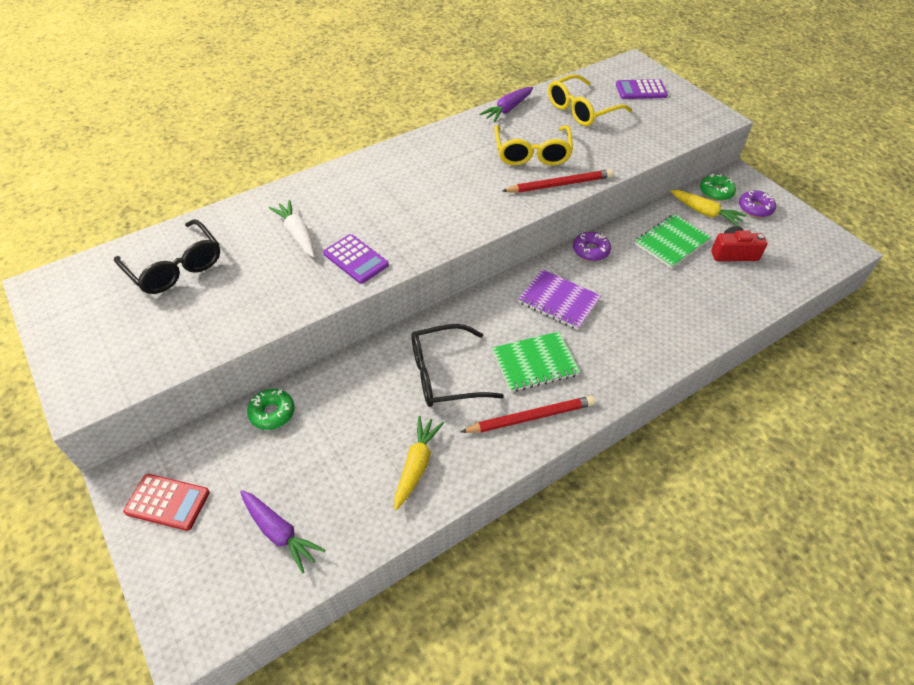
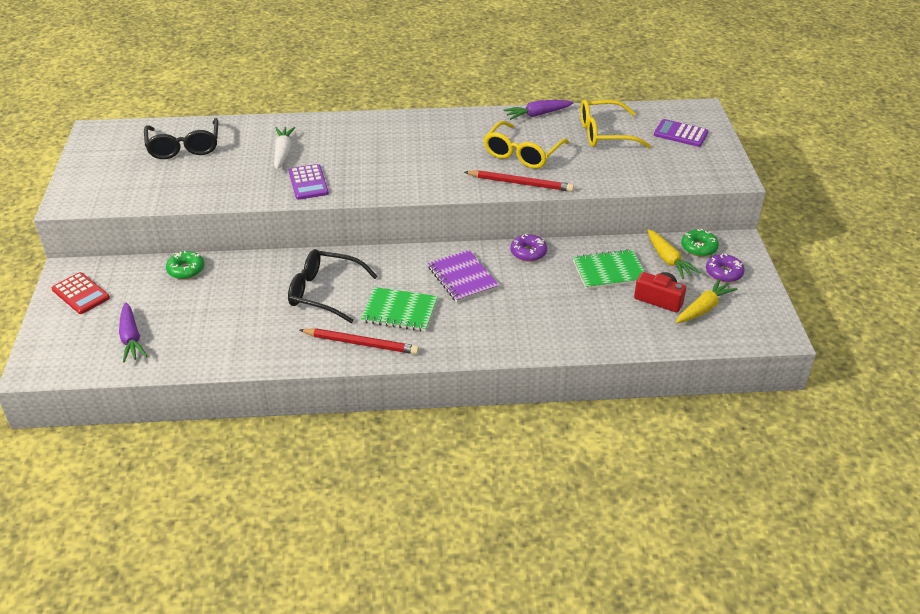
camera: 30 degrees right, 10 degrees down
yellow carrot [394,416,444,510] -> yellow carrot moved to [676,279,737,323]

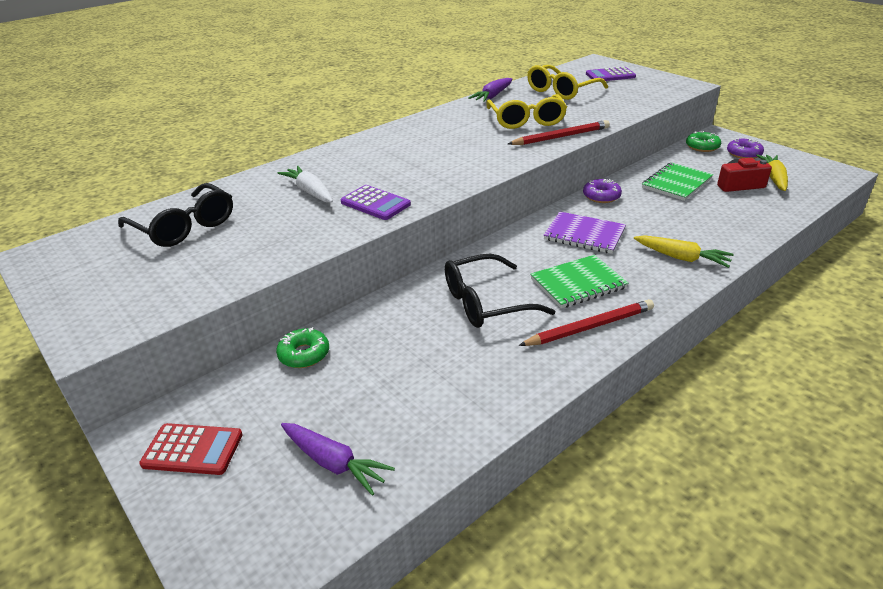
camera: 35 degrees left, 5 degrees down
yellow carrot [647,229,701,279] -> yellow carrot moved to [634,235,734,268]

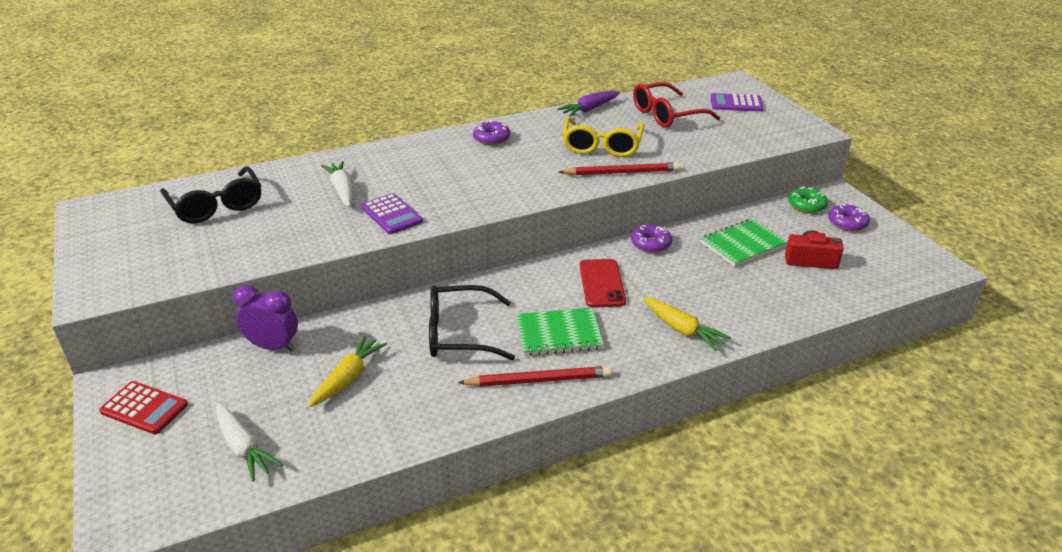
camera: 15 degrees right, 0 degrees up
green donut [276,327,329,368] -> purple clock [233,285,298,352]
purple carrot [281,423,395,496] -> white carrot [216,403,283,482]
yellow glasses [527,65,608,100] -> red glasses [633,82,720,128]
purple notebook [543,211,626,254] -> red phone [580,259,626,308]
yellow carrot [756,154,788,191] -> yellow carrot moved to [308,335,387,407]
none -> purple donut [473,120,510,145]

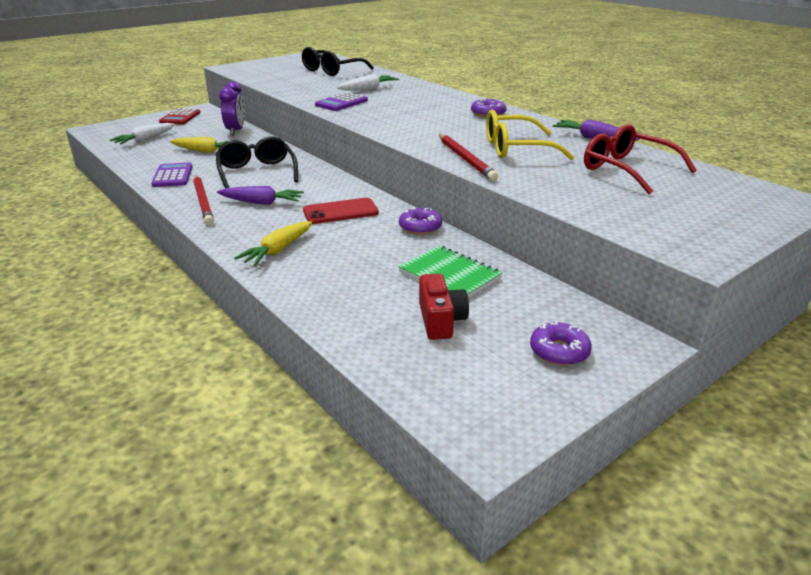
camera: 75 degrees right, 5 degrees down
green notebook [516,308,604,356] -> purple carrot [217,186,304,205]
purple calculator [710,93,763,112] -> purple calculator moved to [151,163,192,187]
green donut [788,186,828,213] -> none

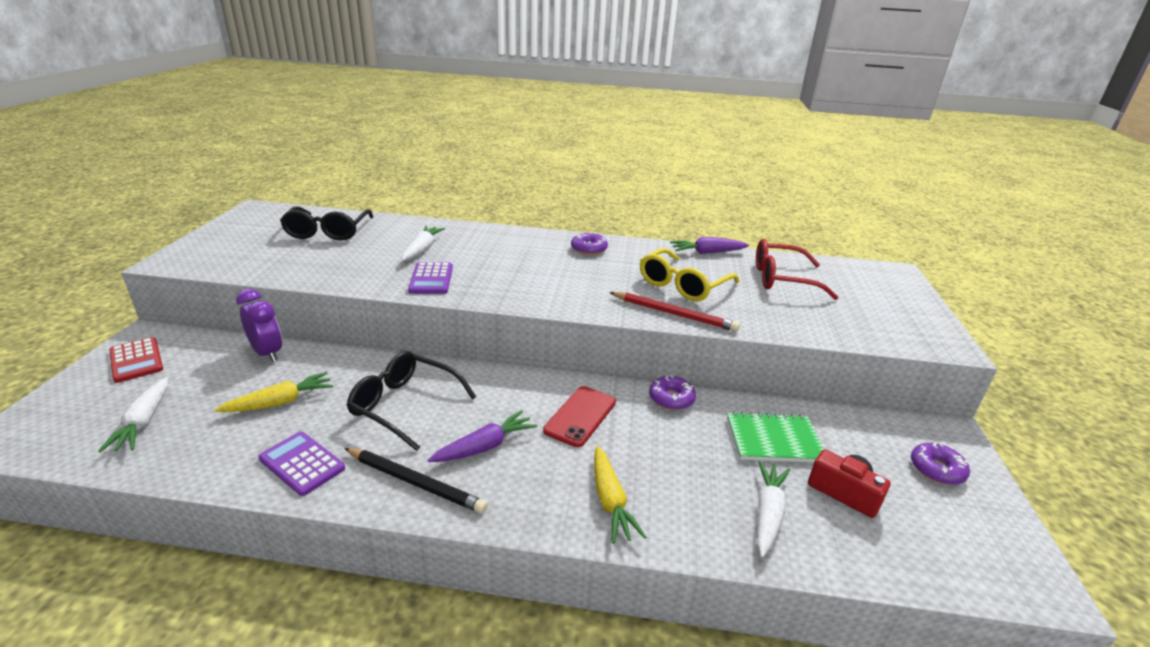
camera: 45 degrees left, 0 degrees up
red pencil [193,175,214,225] -> black pencil [344,448,488,513]
none -> white carrot [757,460,790,557]

